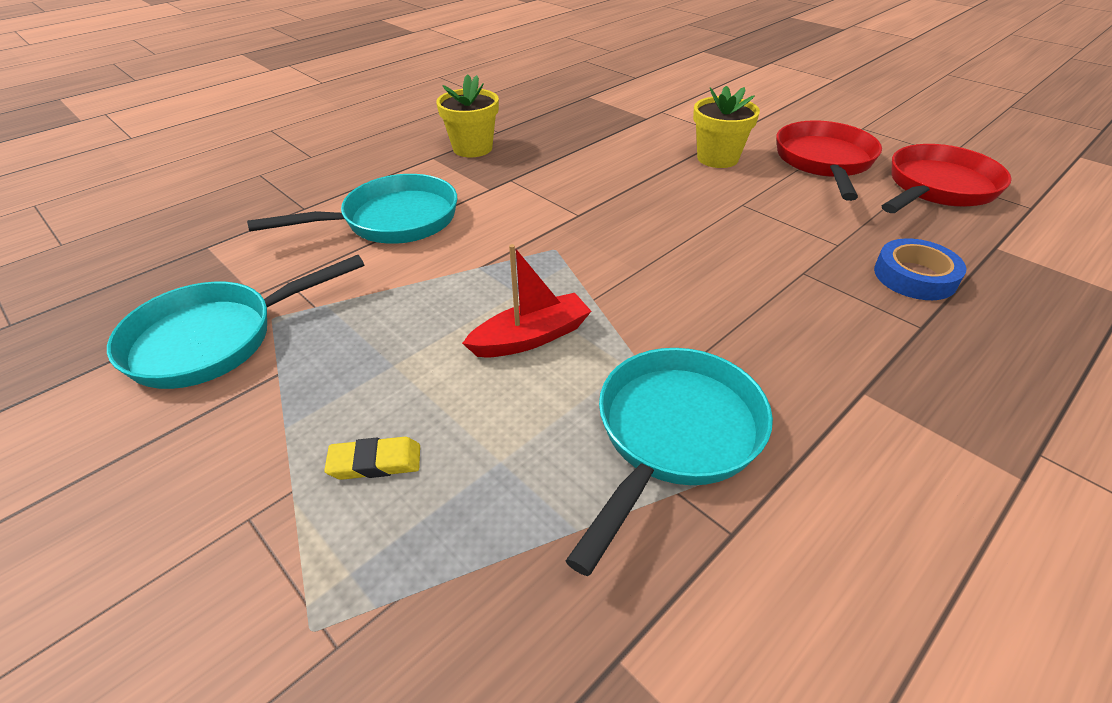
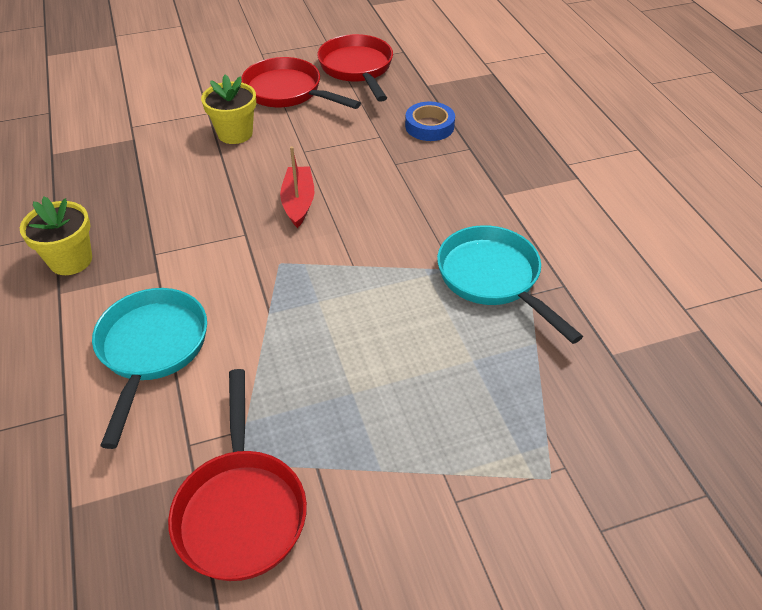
camera: 65 degrees left, 5 degrees up
turquoise pan [107,255,365,389] -> red pan [168,369,307,581]
yellow eraser [324,437,420,480] -> none
red boat [462,244,592,357] -> red boat moved to [280,146,314,228]

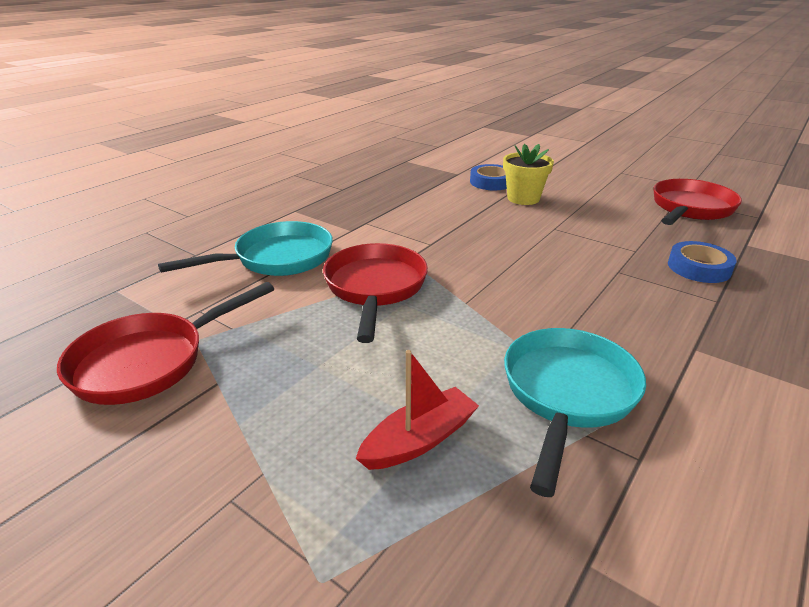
camera: 55 degrees right, 15 degrees down
yellow flower pot [20,197,92,275] -> none
red pan [241,57,361,109] -> red pan moved to [323,243,428,343]
red boat [280,146,314,228] -> red boat moved to [355,350,479,470]
none -> blue tape [470,164,507,190]

